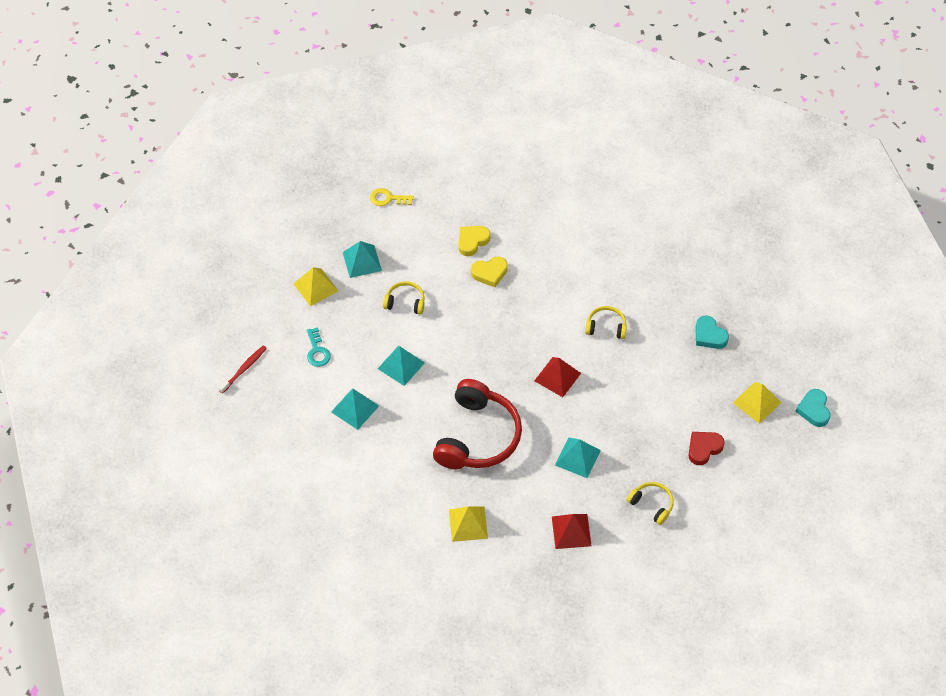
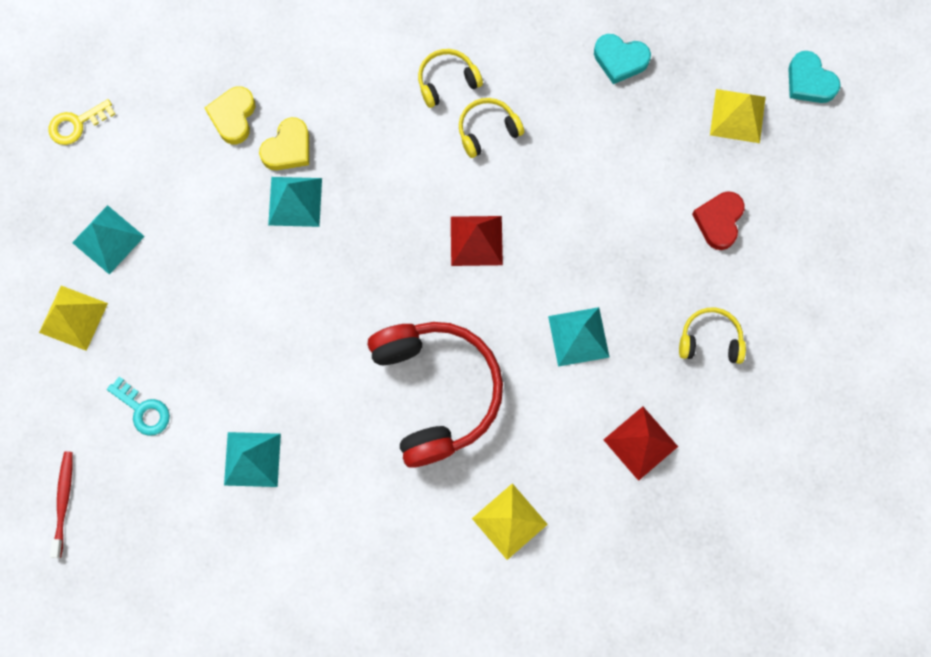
camera: 35 degrees left, 20 degrees up
turquoise pyramid [378,346,425,386] -> turquoise pyramid moved to [268,177,322,227]
yellow headphones [383,281,425,315] -> yellow headphones moved to [418,49,483,108]

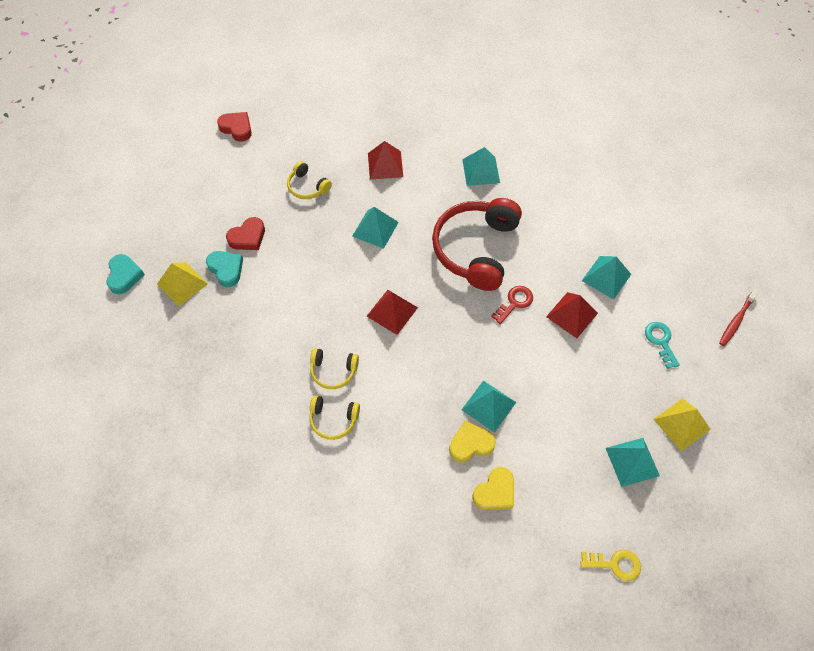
camera: 145 degrees left, 15 degrees down
yellow pyramid [472,483,548,560] -> turquoise pyramid [462,147,500,186]
turquoise heart [594,34,651,84] -> turquoise heart moved to [206,251,243,287]
none -> red heart [217,112,252,142]
none -> red key [491,286,533,324]
none -> red pyramid [546,292,598,338]

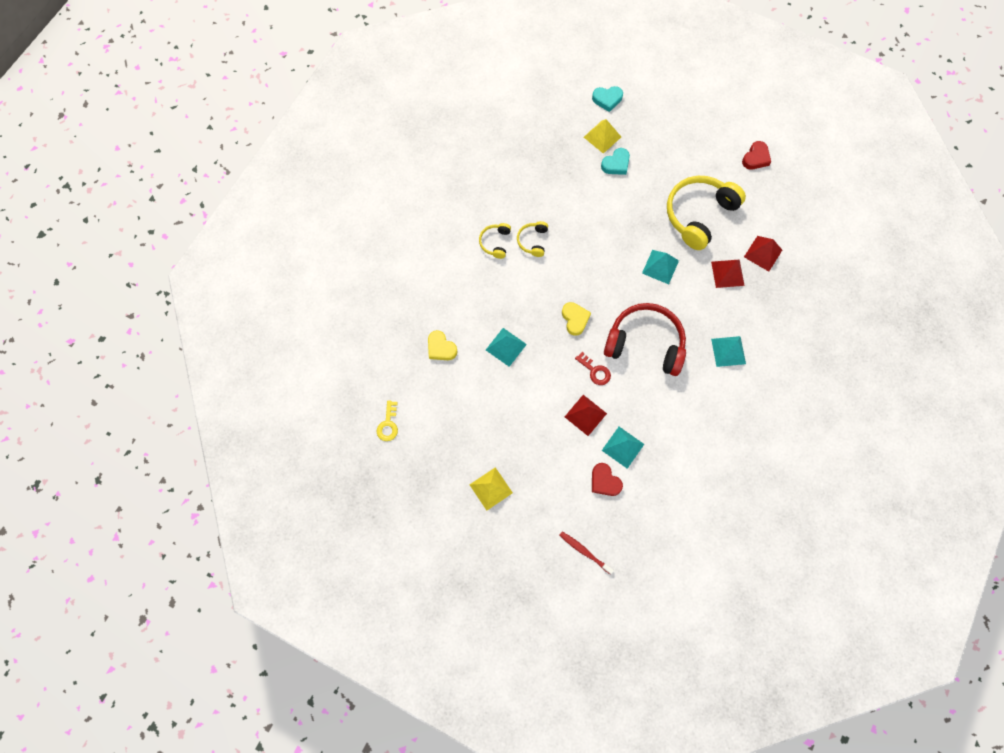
camera: 90 degrees right, 10 degrees up
red heart [226,217,265,250] -> red heart moved to [592,463,623,496]
yellow headphones [287,161,332,199] -> yellow headphones [667,176,746,250], size x2.14
red pyramid [367,290,418,335] -> red pyramid moved to [744,236,782,271]
yellow heart [449,421,496,462] -> yellow heart moved to [562,302,591,336]
turquoise pyramid [606,438,660,487] -> none
turquoise key [645,322,680,369] -> none

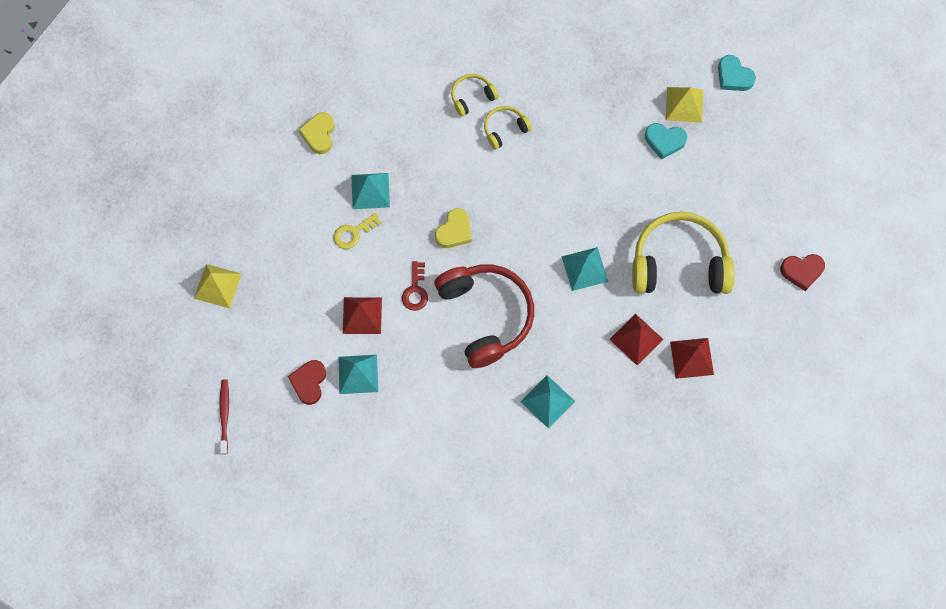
camera: 50 degrees right, 0 degrees up
yellow key [377,400,398,441] -> yellow key moved to [333,213,382,249]

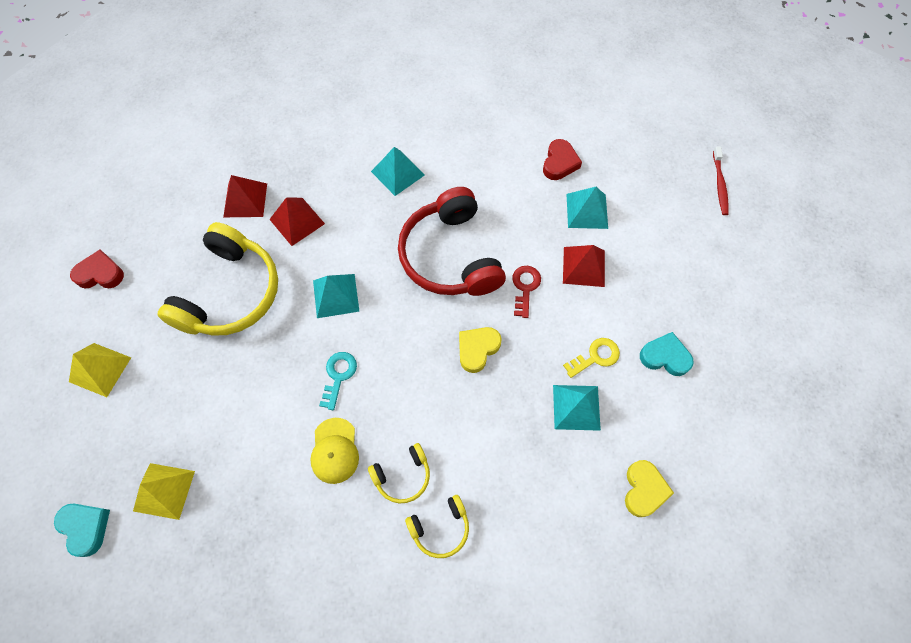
camera: 175 degrees left, 5 degrees down
yellow pyramid [194,264,242,308] -> yellow pyramid moved to [69,343,131,397]
red heart [288,360,326,405] -> red heart moved to [543,139,582,180]
yellow headphones [632,212,735,294] -> yellow headphones turned 75 degrees counterclockwise [157,222,278,336]
turquoise heart [645,123,687,160] -> turquoise heart moved to [640,332,694,376]
none -> yellow cap [310,418,359,484]
none -> turquoise key [319,352,357,410]

